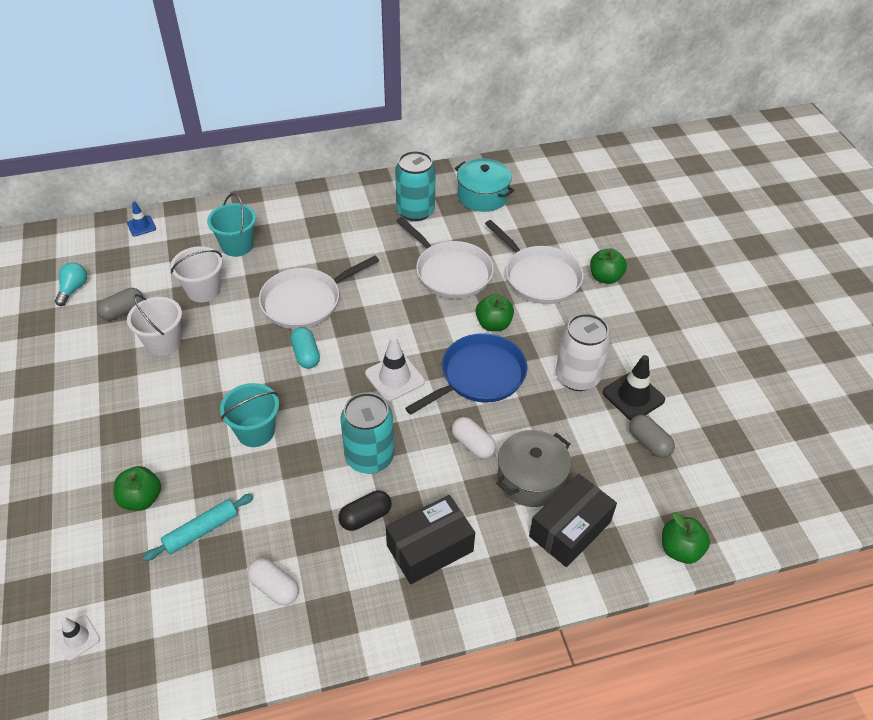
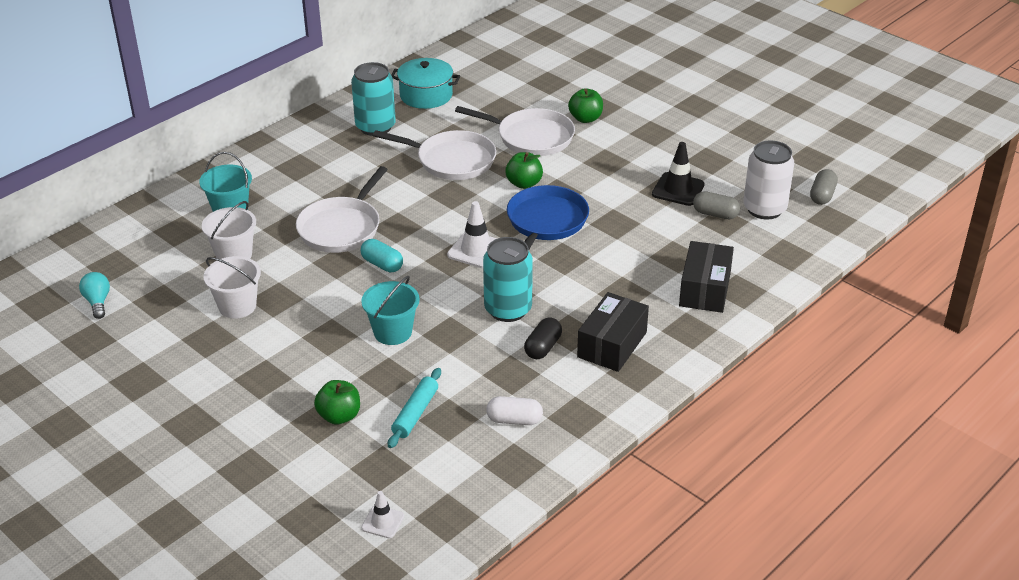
camera: 30 degrees left, 10 degrees down
grey capsule [97,288,144,320] -> grey capsule moved to [810,169,838,205]
blue traffic cone [127,201,156,237] -> none
white capsule [452,417,496,459] -> none
grey pot [496,430,571,507] -> none
white can [556,313,611,391] -> white can moved to [743,140,794,220]
green apple [662,512,710,564] -> none

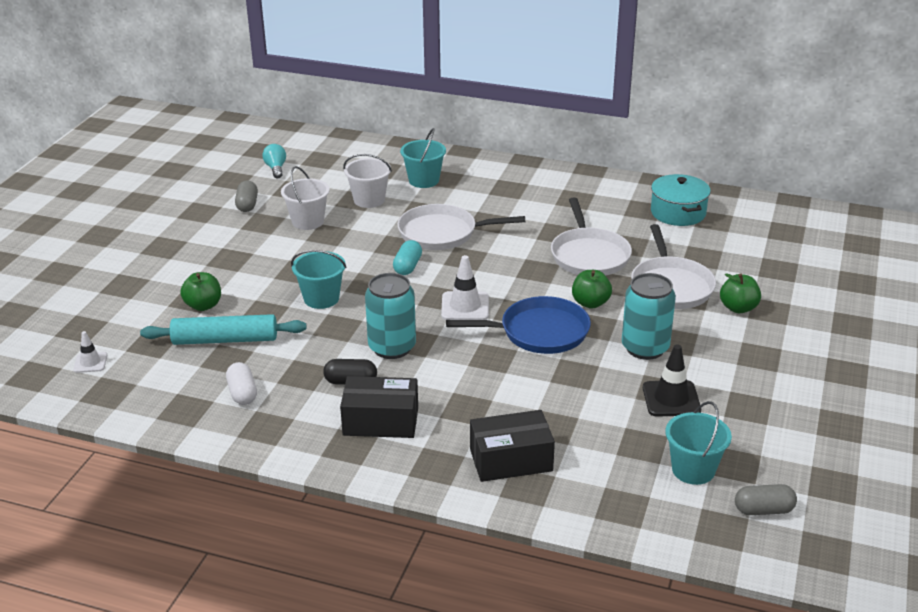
camera: 65 degrees right, 5 degrees down
turquoise light bulb [79,272,110,319] -> turquoise light bulb turned 60 degrees counterclockwise [262,144,286,178]
turquoise can [351,62,396,136] -> turquoise can moved to [622,273,676,360]
turquoise rolling pin [388,368,441,448] -> turquoise rolling pin [140,314,306,345], size x1.52
grey capsule [693,191,740,219] -> grey capsule moved to [235,180,258,212]
white can [743,140,794,220] -> turquoise bucket [665,401,732,485]

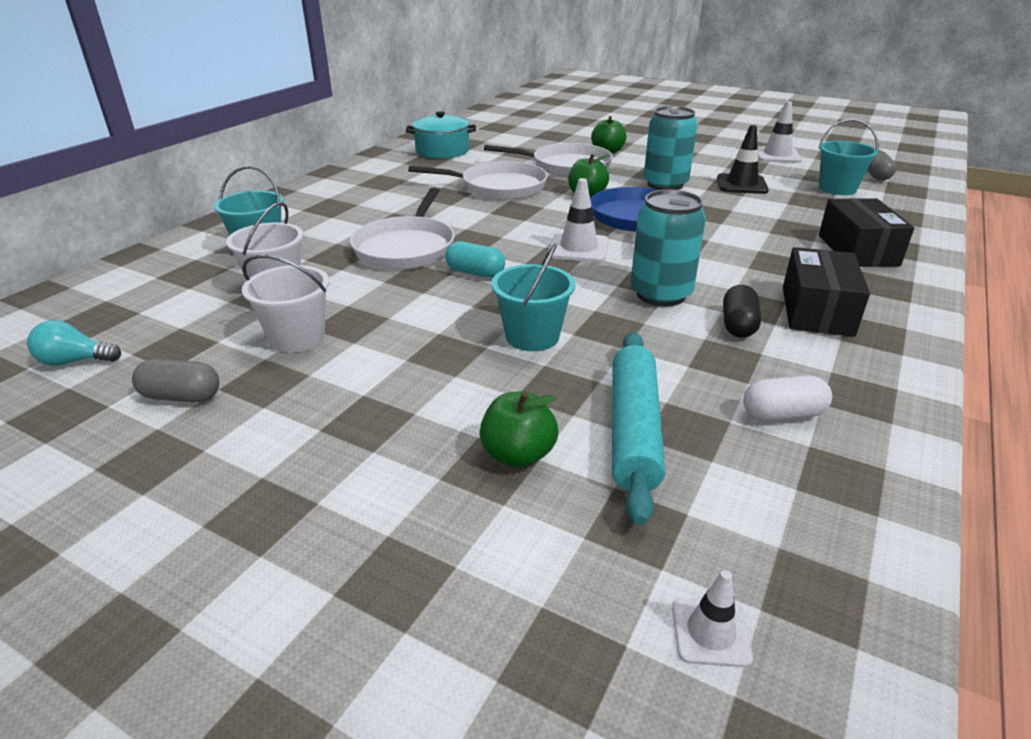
camera: 80 degrees left, 0 degrees up
none -> white traffic cone [757,101,802,163]

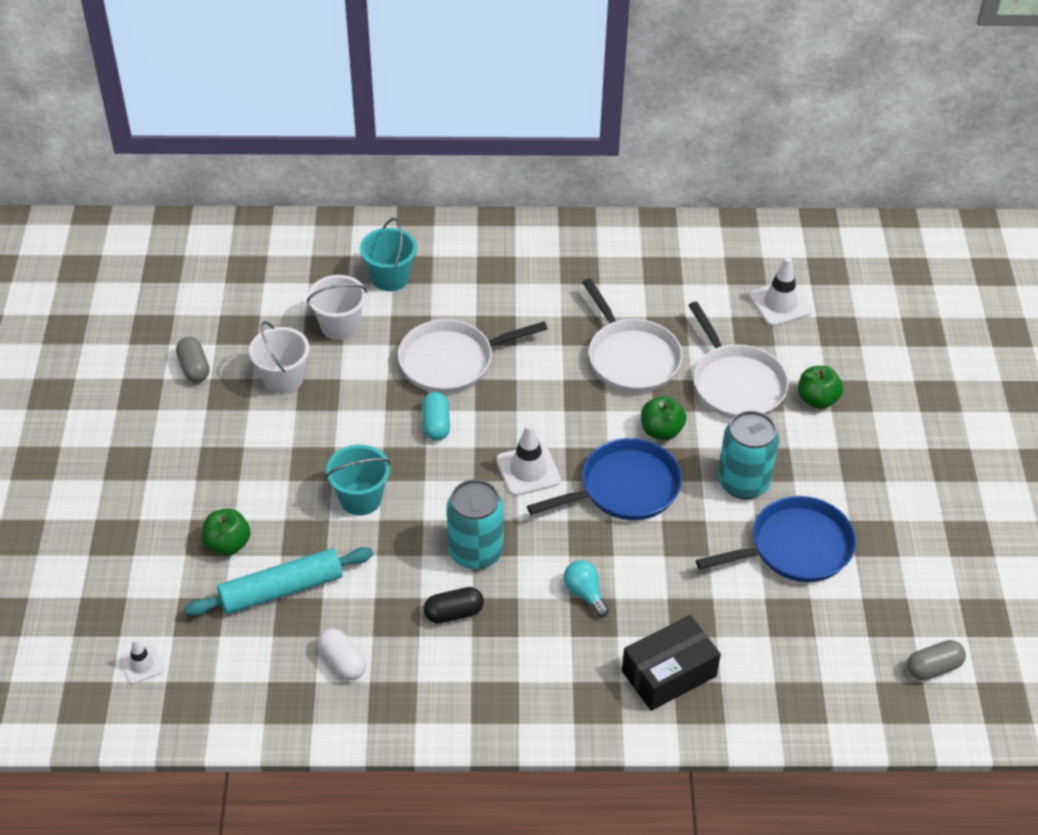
camera: 60 degrees right, 15 degrees up
turquoise light bulb [27,320,121,366] -> turquoise light bulb moved to [564,560,609,617]
turquoise pot [406,111,476,159] -> none
black traffic cone [717,125,769,194] -> blue pan [696,496,856,582]
white traffic cone [757,101,802,163] -> white traffic cone moved to [749,257,812,326]
black box [783,247,870,337] -> none
turquoise bucket [818,119,879,195] -> none

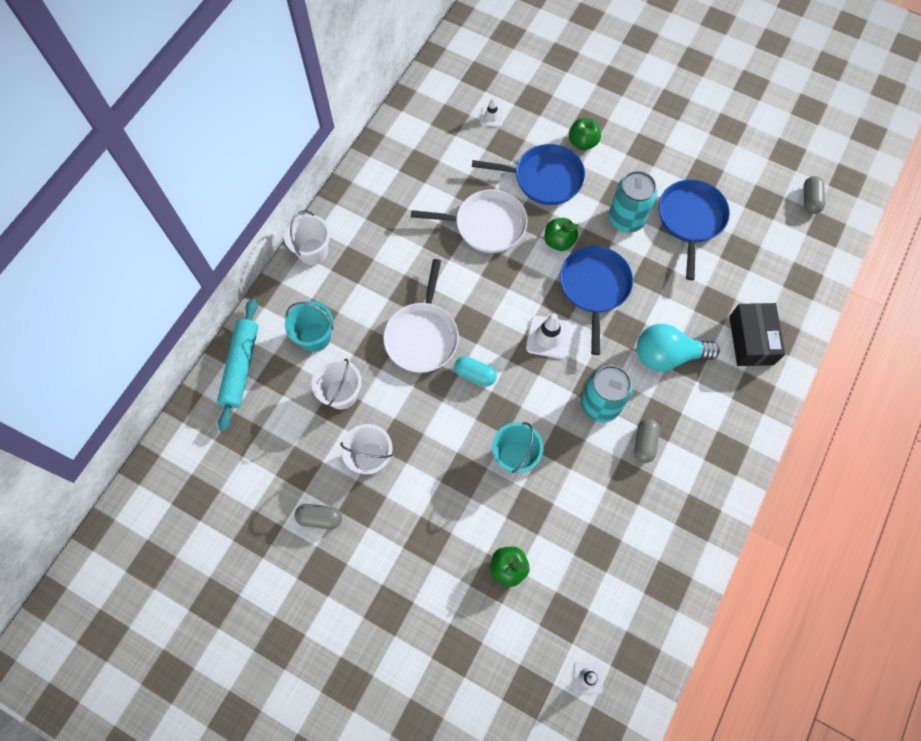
camera: 60 degrees left, 20 degrees up
turquoise rolling pin [185,547,373,616] -> turquoise rolling pin moved to [217,299,258,431]
white capsule [318,628,366,680] -> none
black capsule [423,587,484,624] -> grey capsule [634,419,660,463]
turquoise light bulb [564,560,609,617] -> turquoise light bulb [637,324,720,372], size x1.88
white pan [688,302,789,419] -> blue pan [472,144,585,205]
white traffic cone [749,257,812,326] -> white traffic cone [480,97,504,127], size x0.60
none -> white bucket [284,210,330,265]

